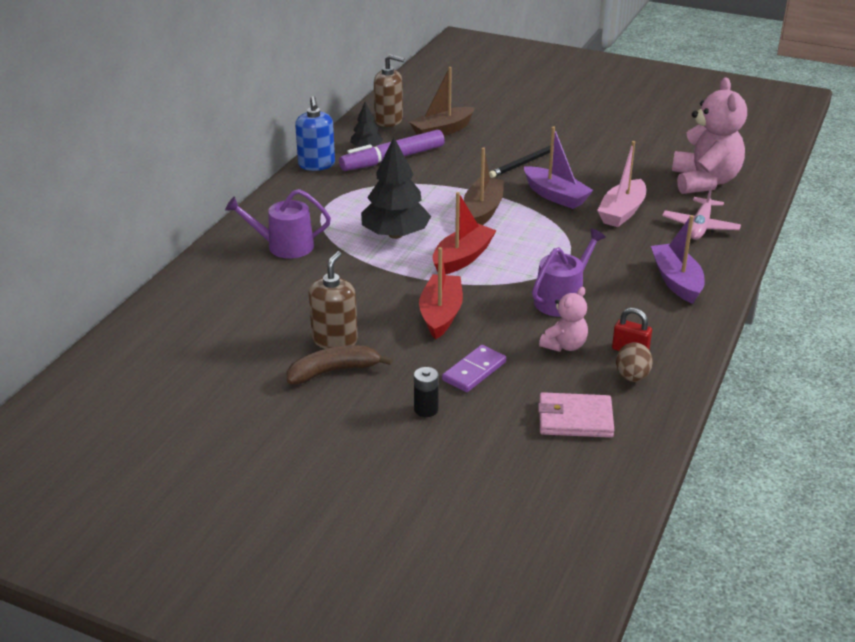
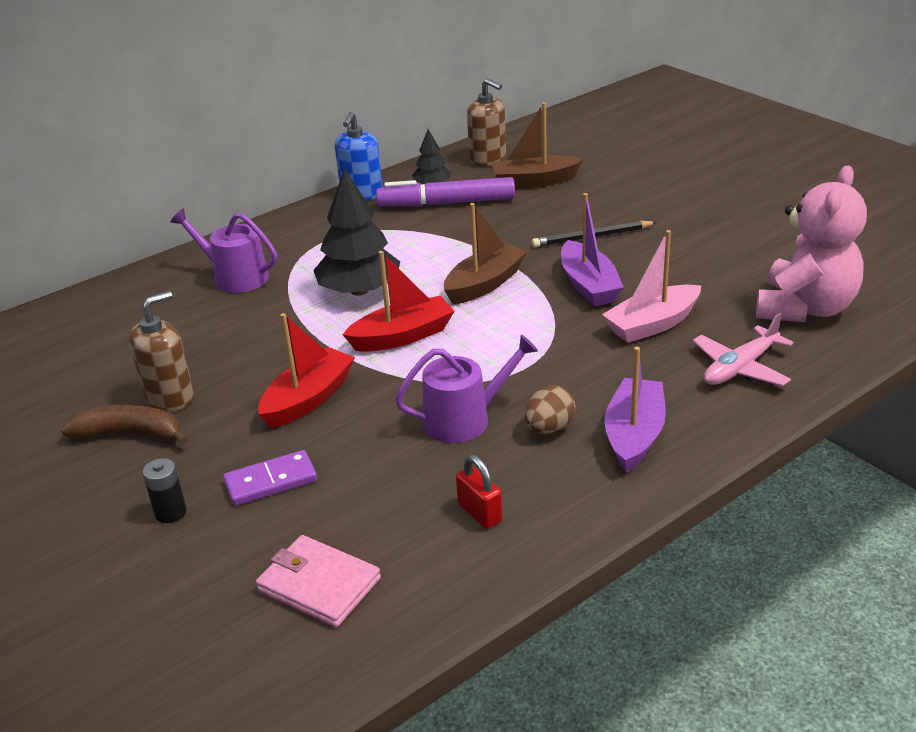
camera: 30 degrees right, 0 degrees up
pink teddy bear [539,287,588,352] -> none
brown egg [616,343,653,382] -> brown egg moved to [524,386,575,434]

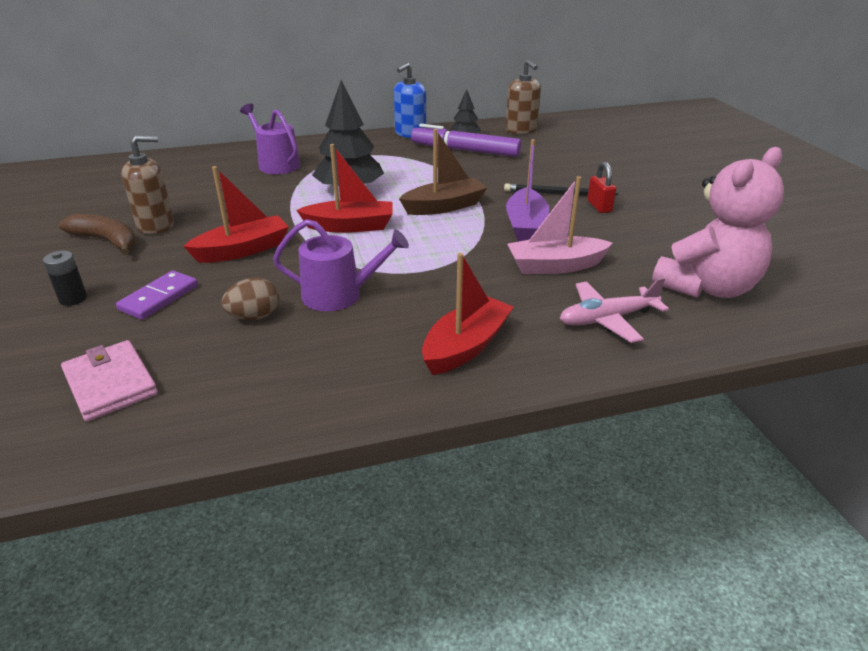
camera: 20 degrees right, 0 degrees up
purple domino [223,450,317,506] -> purple domino turned 60 degrees counterclockwise [116,270,198,320]
red padlock [456,455,502,529] -> red padlock moved to [587,162,616,213]
brown boat [492,102,583,188] -> none
brown egg [524,386,575,434] -> brown egg moved to [222,278,279,320]
purple boat [604,347,666,473] -> red boat [422,253,514,375]

